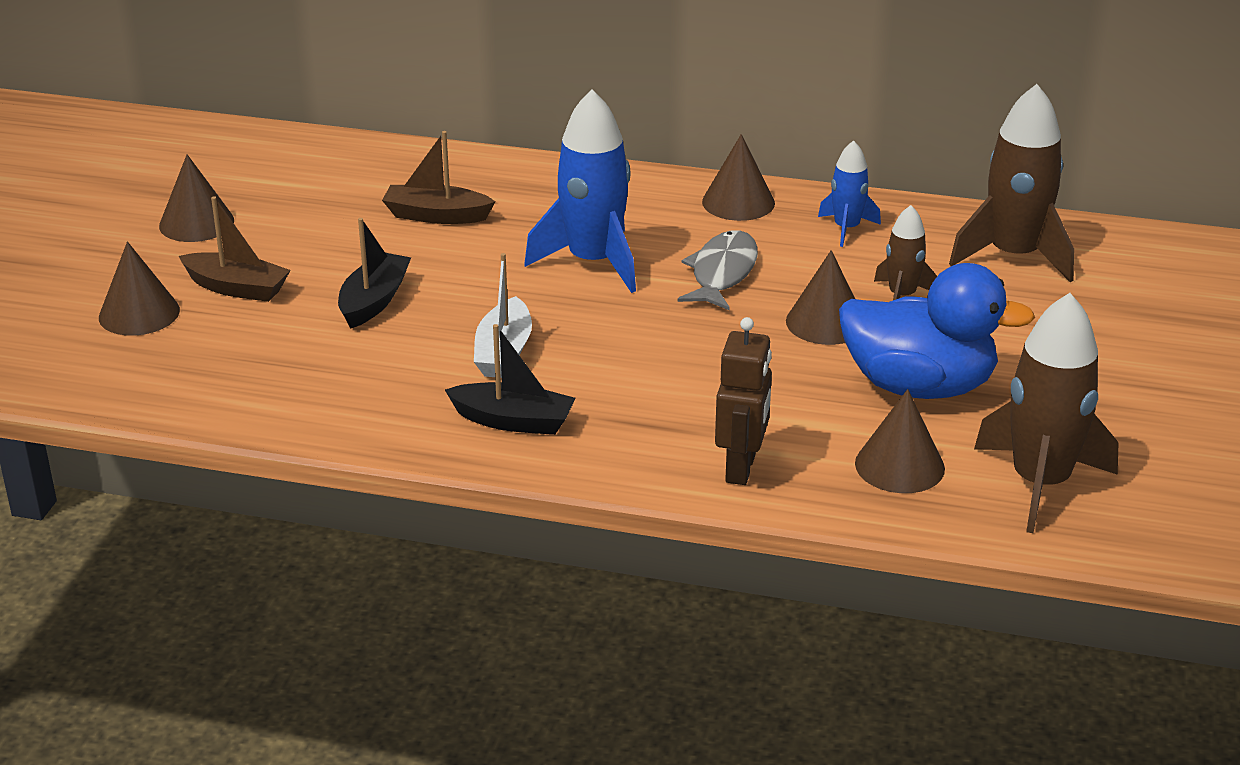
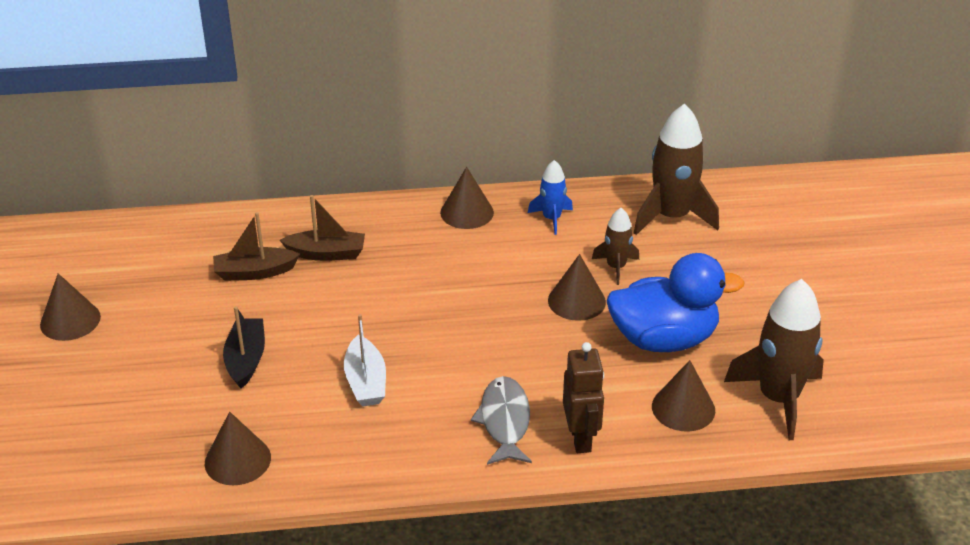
camera: 20 degrees left, 5 degrees up
brown cone [99,242,180,336] -> brown cone moved to [205,412,271,485]
brown boat [179,196,291,302] -> brown boat moved to [280,195,365,261]
black boat [445,324,576,435] -> none
blue rocket [524,90,636,293] -> none
grey fish [678,230,758,310] -> grey fish moved to [471,376,532,465]

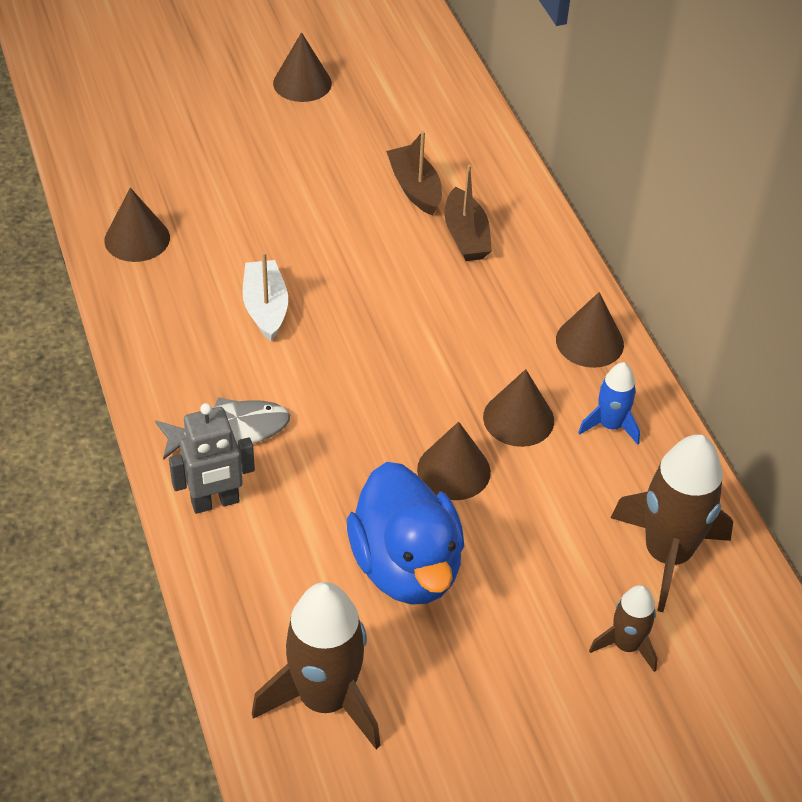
camera: 75 degrees right, 10 degrees up
black boat [223,306,265,388] -> none
white boat [344,314,386,407] -> white boat turned 105 degrees clockwise [243,252,288,341]
brown robot [563,342,604,453] -> grey robot [169,403,255,514]
brown rocket [592,208,639,285] -> brown rocket moved to [589,585,658,672]
brown cone [652,360,715,432] -> brown cone moved to [483,369,554,447]

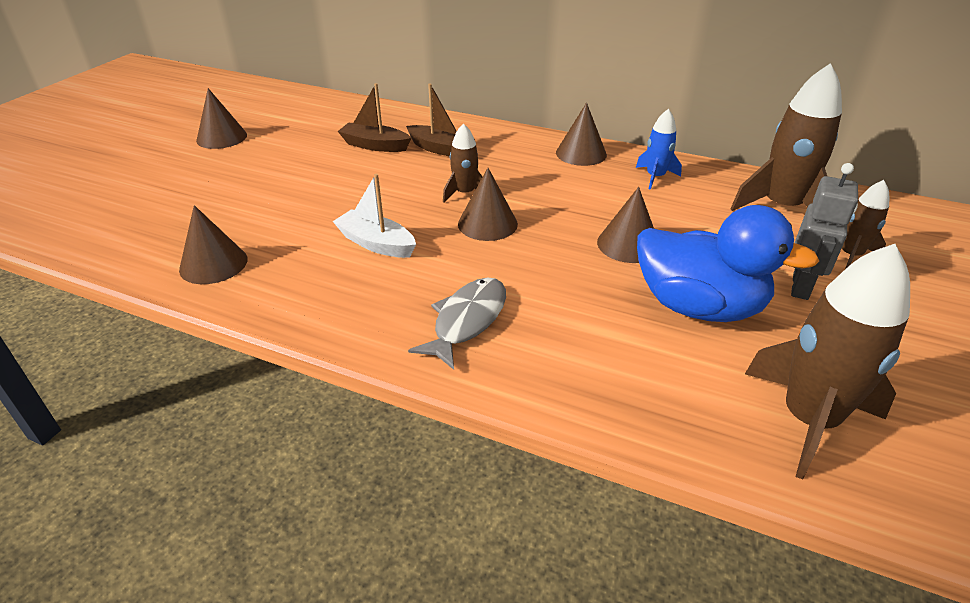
camera: 45 degrees left, 10 degrees down
grey robot [169,403,255,514] -> grey robot moved to [791,163,858,300]
brown cone [483,369,554,447] -> brown cone moved to [458,168,518,241]
none -> brown rocket [443,123,482,203]

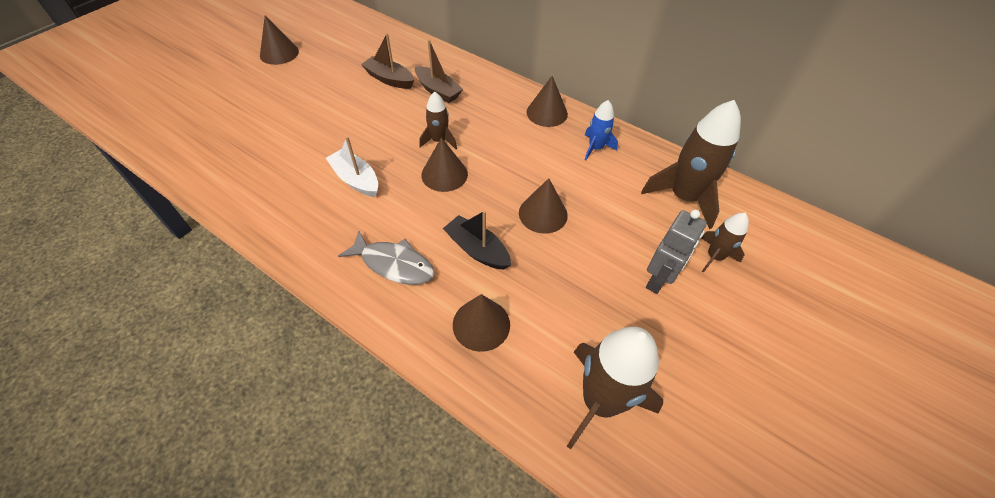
camera: 10 degrees right, 15 degrees up
brown cone [179,205,248,284] -> brown cone moved to [453,294,510,352]
grey fish [408,278,506,370] -> grey fish turned 75 degrees clockwise [338,230,434,285]
blue duck [637,205,819,322] -> none
none -> black boat [443,210,511,270]

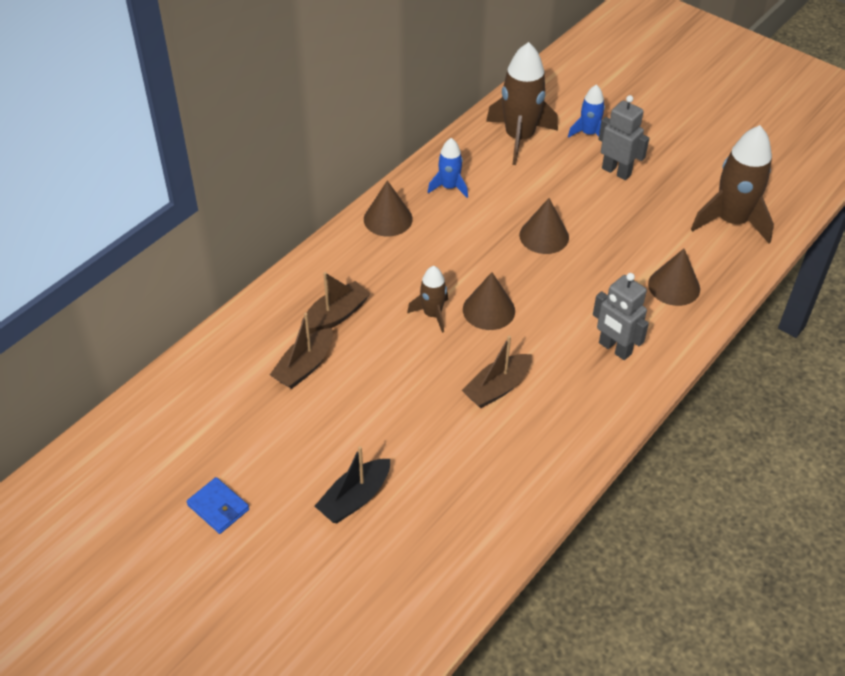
camera: 85 degrees left, 5 degrees down
brown cone [260,16,299,65] -> blue wallet [187,477,249,534]
white boat [326,136,378,197] -> brown boat [462,335,532,408]
grey fish [338,230,434,285] -> grey robot [593,273,649,360]
black boat [443,210,511,270] -> black boat moved to [315,446,390,523]
brown rocket [701,213,749,273] -> blue rocket [568,84,605,138]

